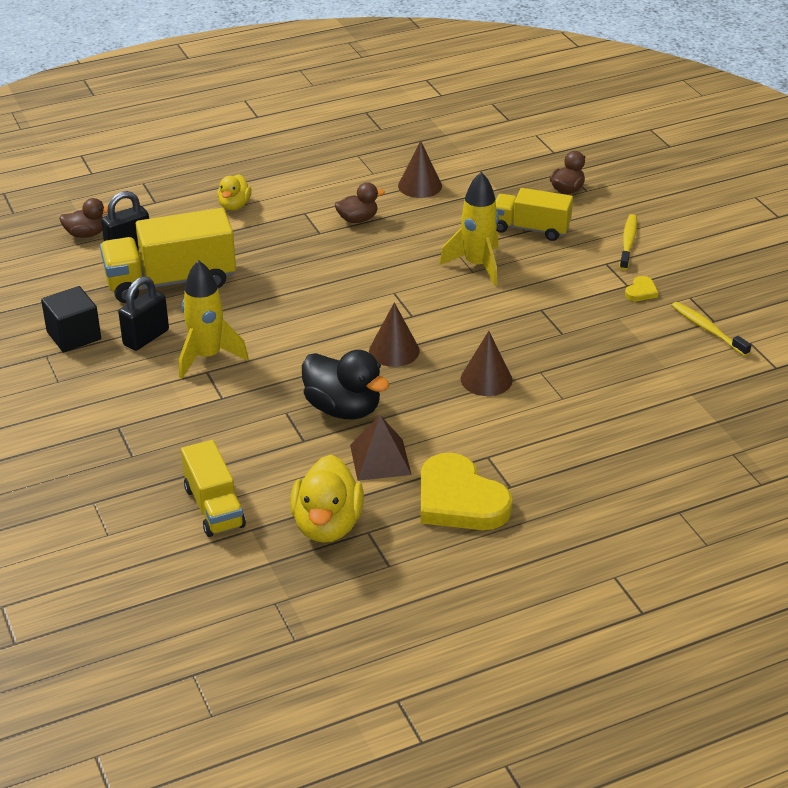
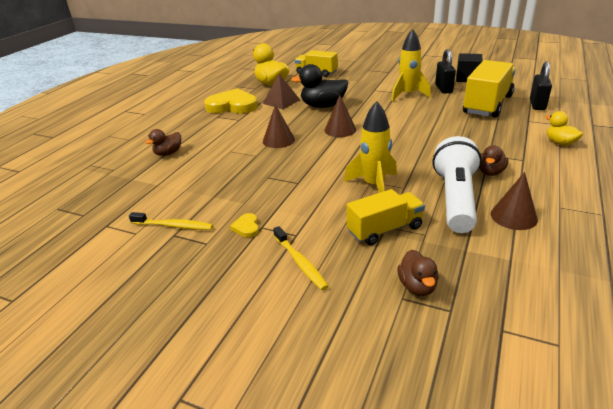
camera: 140 degrees right, 5 degrees down
brown duck [59,198,108,238] -> brown duck moved to [145,129,181,156]
none -> white flashlight [432,136,482,233]

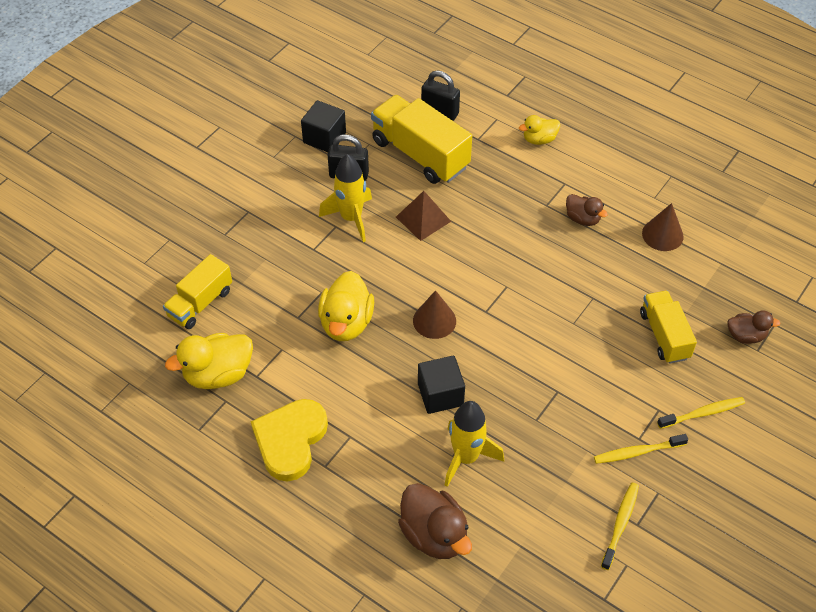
camera: 80 degrees left, 20 degrees up
brown duck [145,129,181,156] -> brown duck [398,483,472,559], size x1.71
yellow heart [230,213,259,238] -> yellow toothbrush [594,434,688,464]
brown pyramid [263,74,300,109] -> brown pyramid moved to [396,191,451,241]
brown cone [263,104,295,148] -> black cube [418,356,465,414]
black duck [291,64,348,108] -> yellow duck [318,271,374,341]
yellow rocket [344,101,397,193] -> yellow rocket moved to [445,401,504,487]
white flashlight [432,136,482,233] -> none

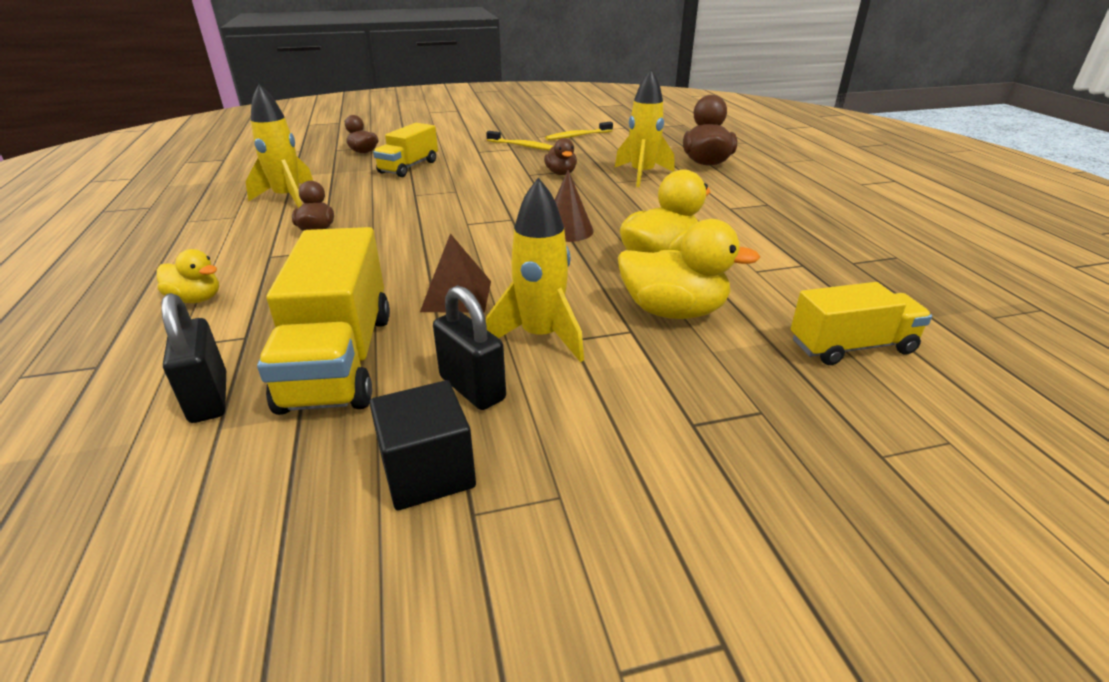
camera: 140 degrees left, 20 degrees down
yellow duck [165,333,253,389] -> yellow duck moved to [618,219,760,319]
yellow heart [251,399,328,481] -> none
black cube [418,356,465,414] -> none
brown cone [642,203,684,251] -> yellow rocket [245,84,313,208]
yellow toothbrush [657,397,745,429] -> none
none -> brown duck [544,138,577,175]

